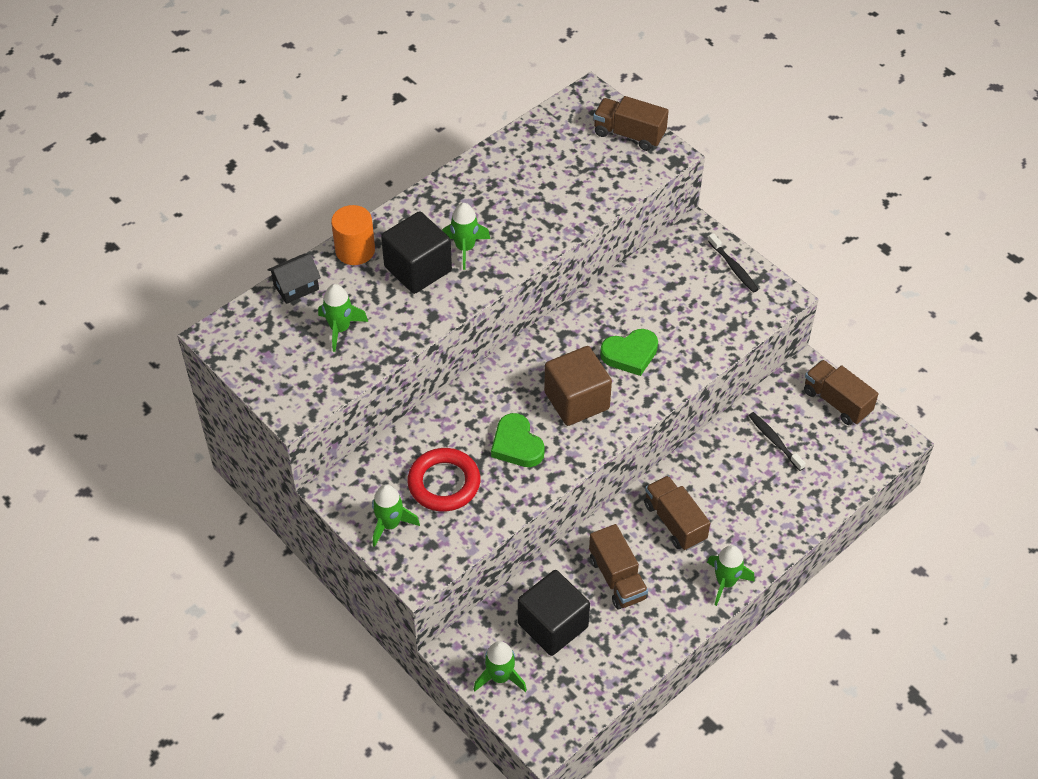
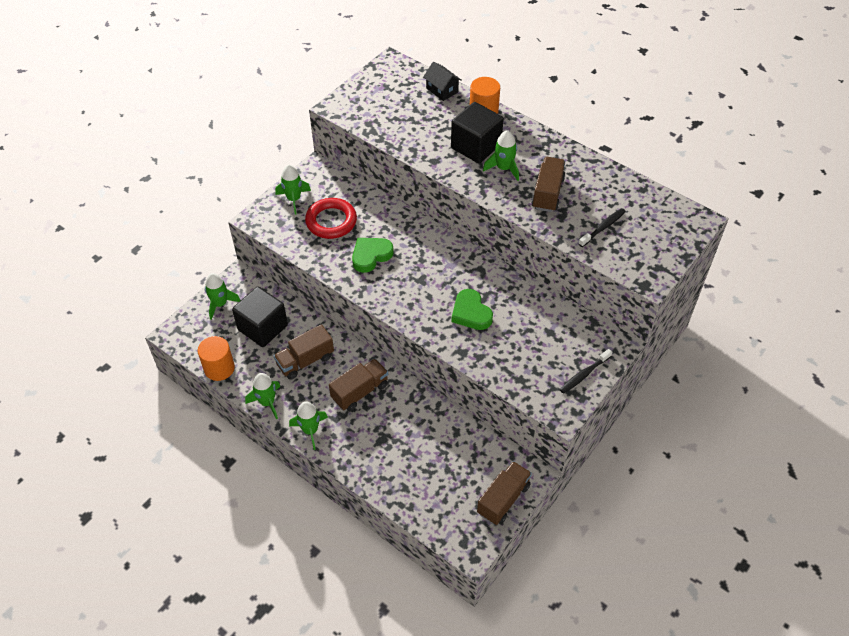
camera: 80 degrees right, 0 degrees up
green rocket [318,284,368,352] -> green rocket moved to [245,373,280,419]
brown cube [544,346,612,426] -> none
brown truck [593,96,669,151] -> brown truck moved to [532,157,566,212]
black toothbrush [749,412,806,471] -> black toothbrush moved to [578,208,626,247]
none -> orange cylinder [198,336,235,381]

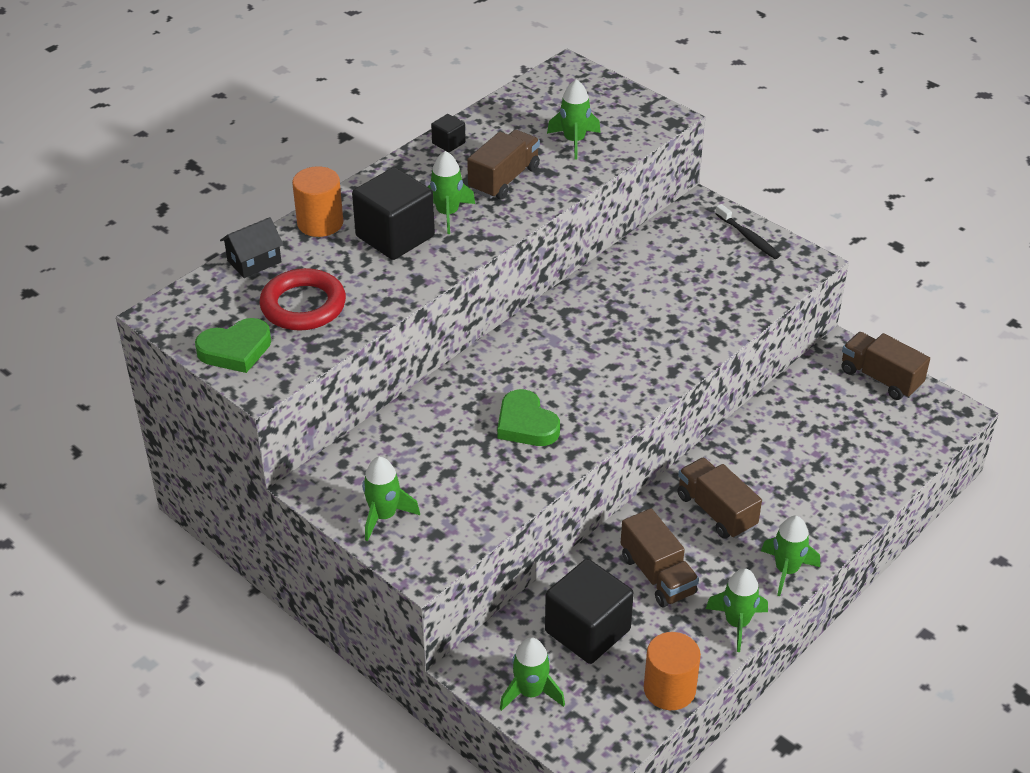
camera: 85 degrees left, 10 degrees down
red ring [305,198,357,239] -> red ring moved to [260,268,346,331]
green heart [451,289,493,330] -> green heart moved to [195,318,271,373]
brown truck [532,157,566,212] -> brown truck turned 105 degrees clockwise [467,130,540,200]
black toothbrush [578,208,626,247] -> green rocket [547,79,601,159]
none -> black cube [431,114,466,152]

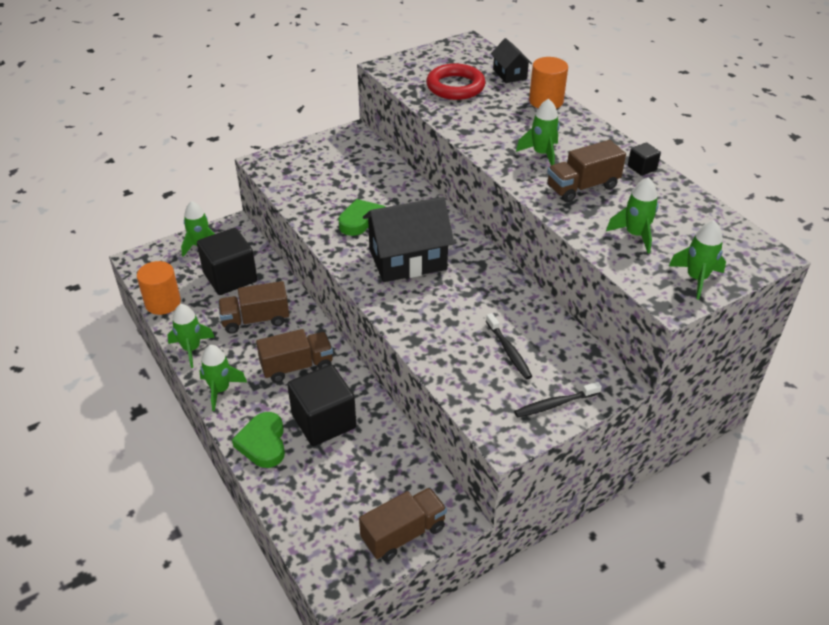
camera: 105 degrees right, 0 degrees up
green heart [195,318,271,373] -> green heart moved to [232,412,285,468]
black cube [352,167,435,260] -> black cube moved to [287,365,356,446]
green rocket [362,457,420,541] -> green rocket moved to [669,220,726,300]
brown truck [467,130,540,200] -> brown truck turned 105 degrees clockwise [547,140,626,202]
none -> black house [363,197,454,282]
none -> black toothbrush [486,313,532,379]

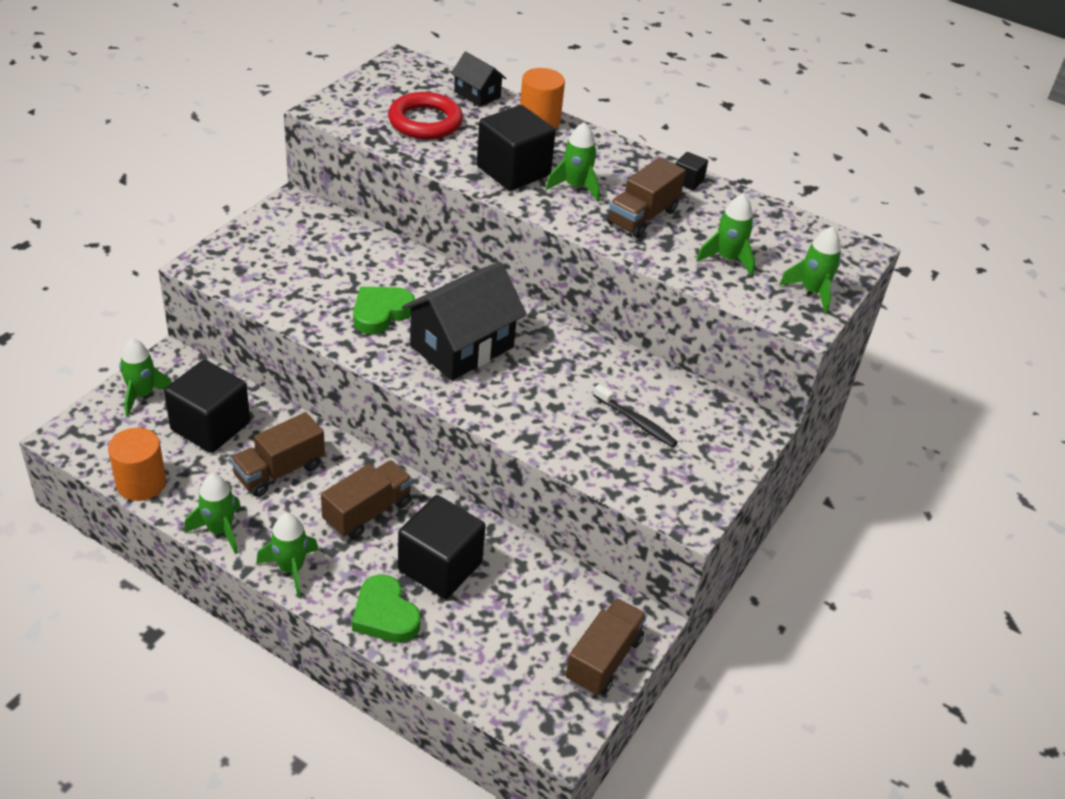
camera: 30 degrees left, 0 degrees up
black toothbrush [514,382,602,418] -> none
none -> black cube [477,105,556,191]

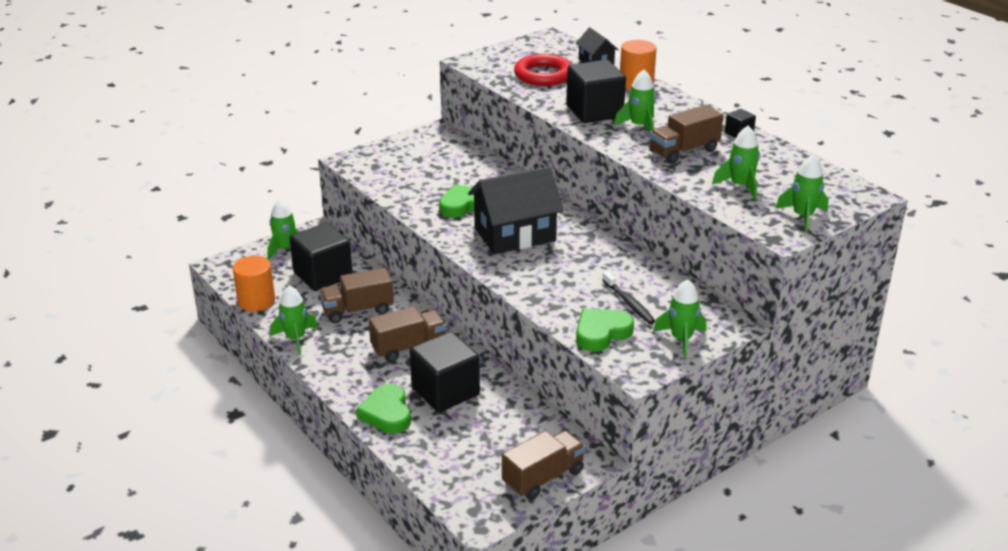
camera: 25 degrees right, 10 degrees down
green rocket [256,513,319,597] -> green rocket moved to [653,279,706,358]
none -> green heart [576,309,634,351]

